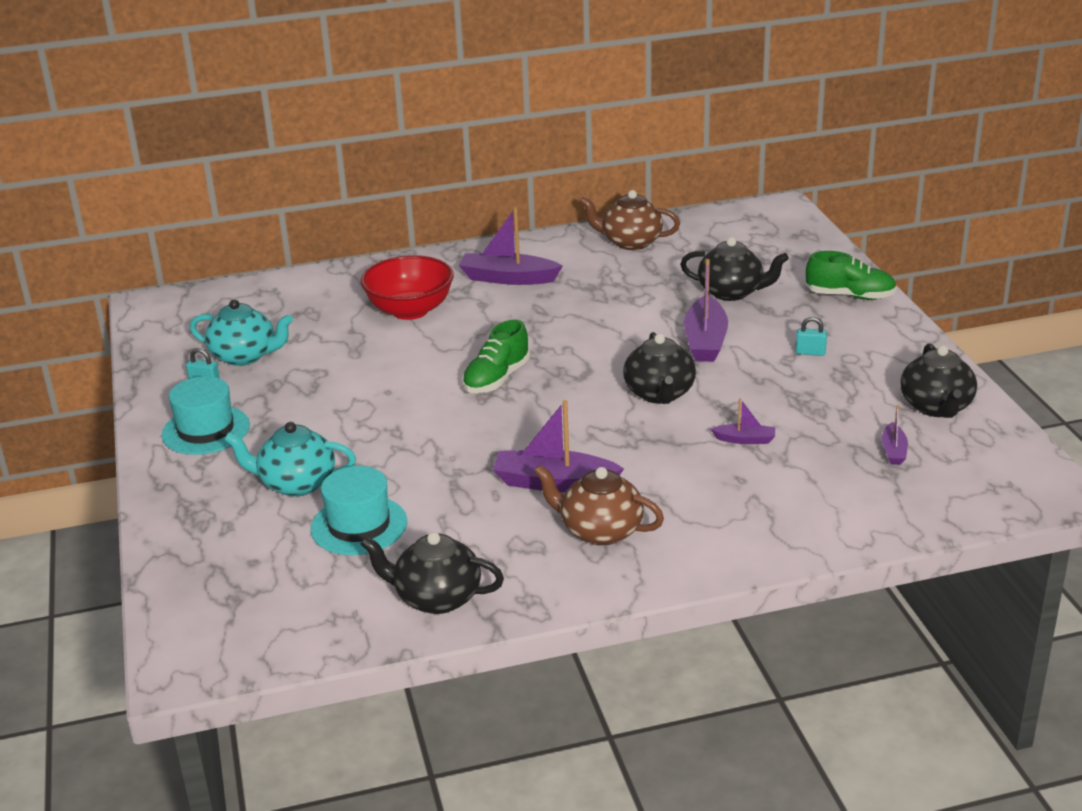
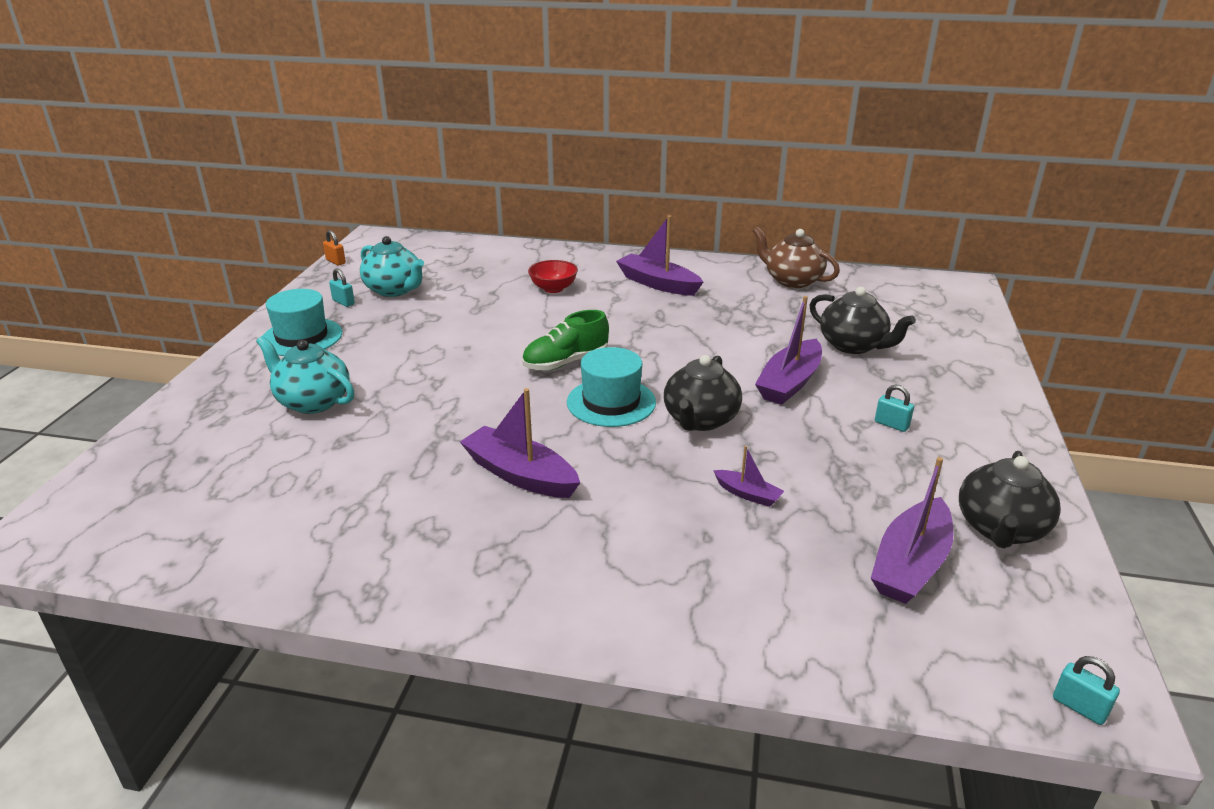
camera: 25 degrees right, 0 degrees up
turquoise hat [311,466,407,555] -> turquoise hat moved to [567,347,656,427]
black teapot [360,532,504,614] -> none
red bowl [361,255,454,320] -> red bowl [528,260,578,293], size x0.58
brown teapot [534,465,664,545] -> none
green shoe [806,251,897,300] -> none
purple boat [882,405,908,464] -> purple boat [871,457,954,604], size x1.95
none -> orange padlock [323,230,346,266]
none -> turquoise padlock [1053,656,1120,725]

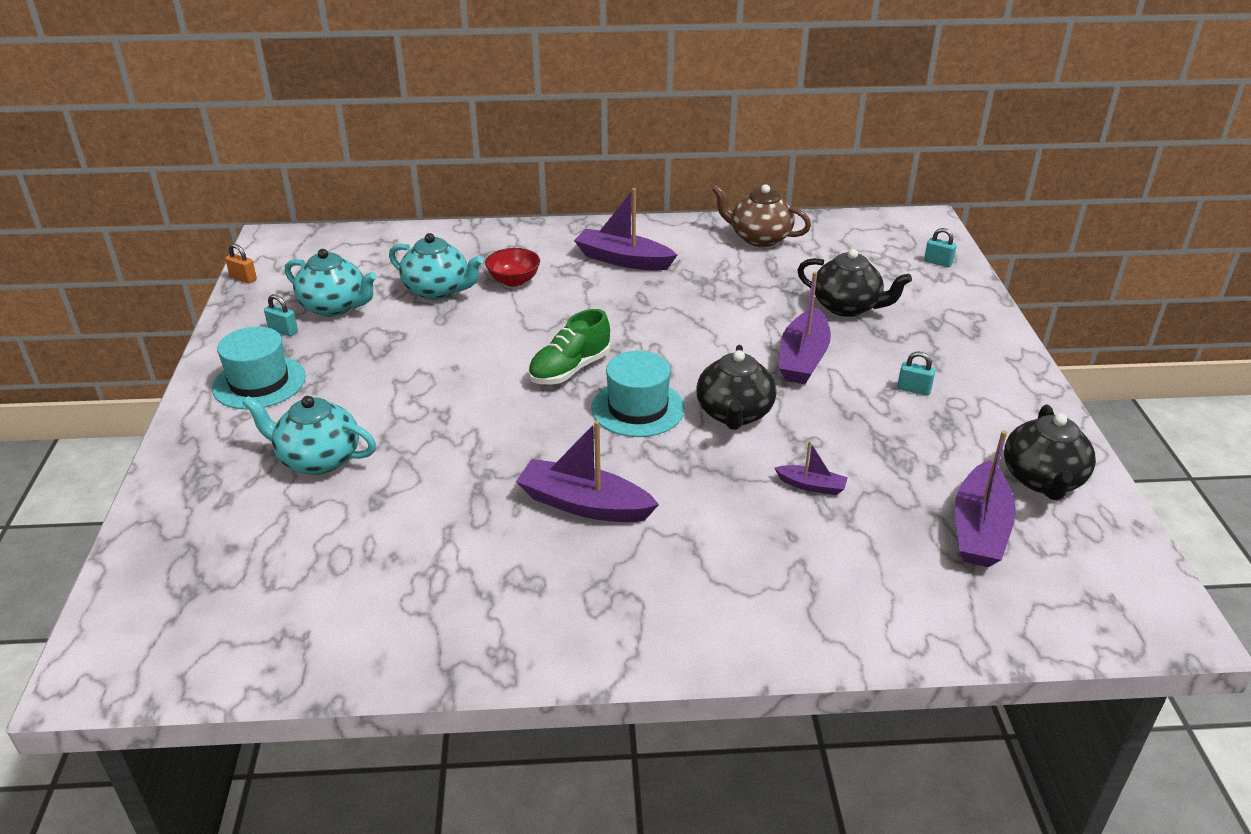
camera: 15 degrees left, 5 degrees up
turquoise padlock [1053,656,1120,725] -> turquoise padlock moved to [924,228,956,267]
none -> turquoise teapot [389,233,483,300]

